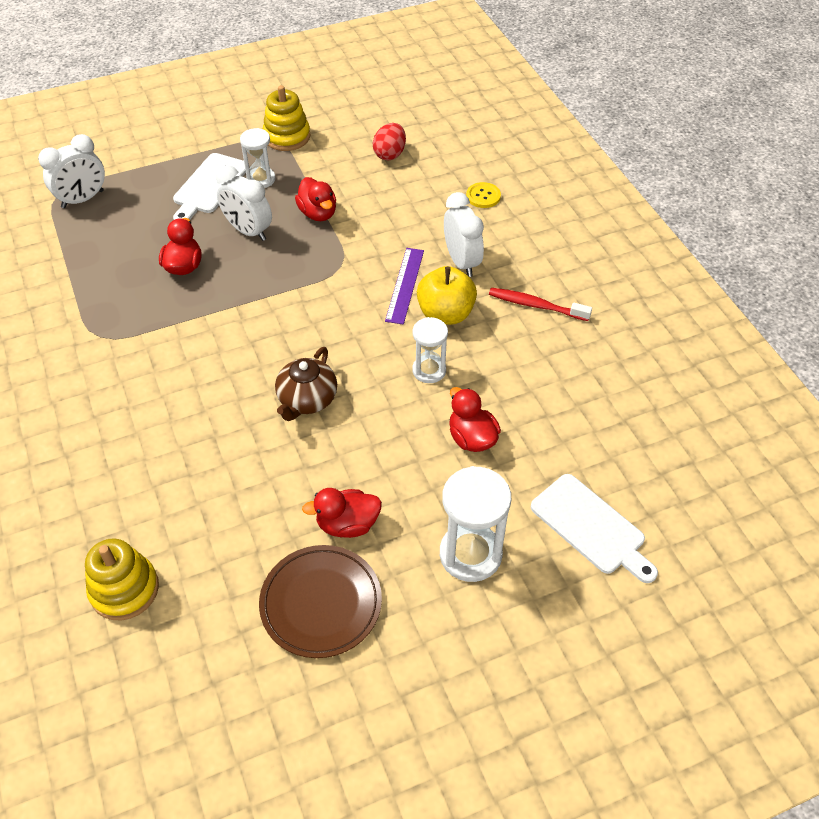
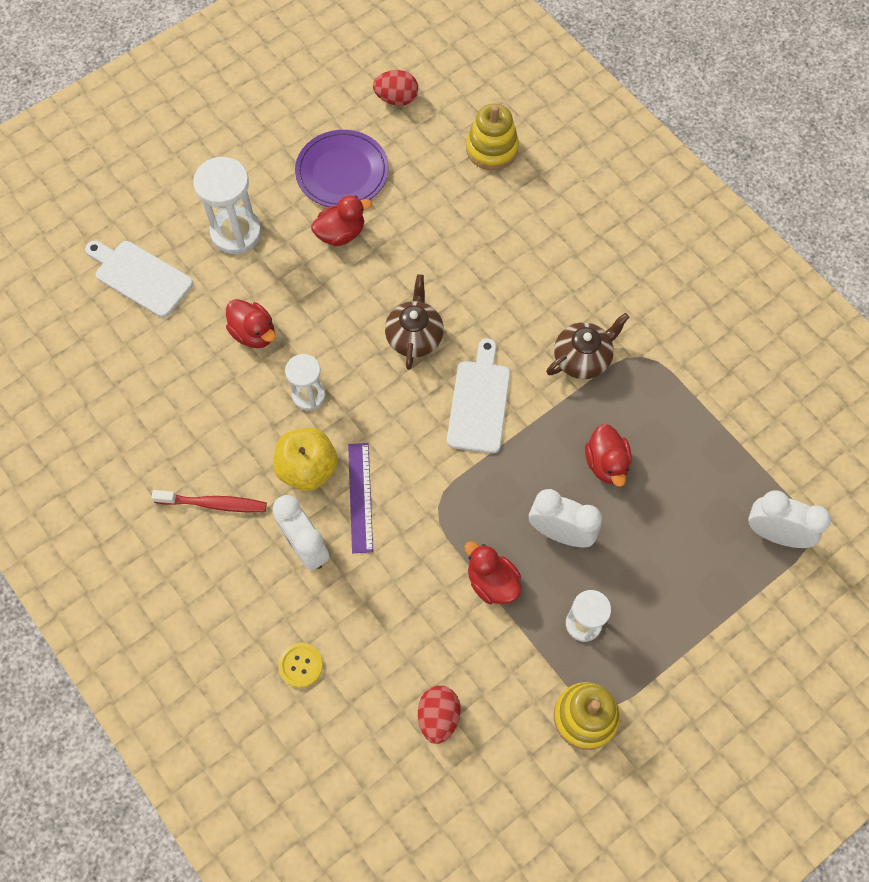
camera: 165 degrees right, 15 degrees up
white clock [38,134,105,208] -> white clock turned 75 degrees clockwise [748,490,831,548]
white cutting board [173,153,246,220] -> white cutting board moved to [447,338,510,453]
brown plate [259,545,382,658] -> purple plate [295,130,389,207]
none -> red egg [373,70,418,106]
none -> brown teapot [546,313,629,379]

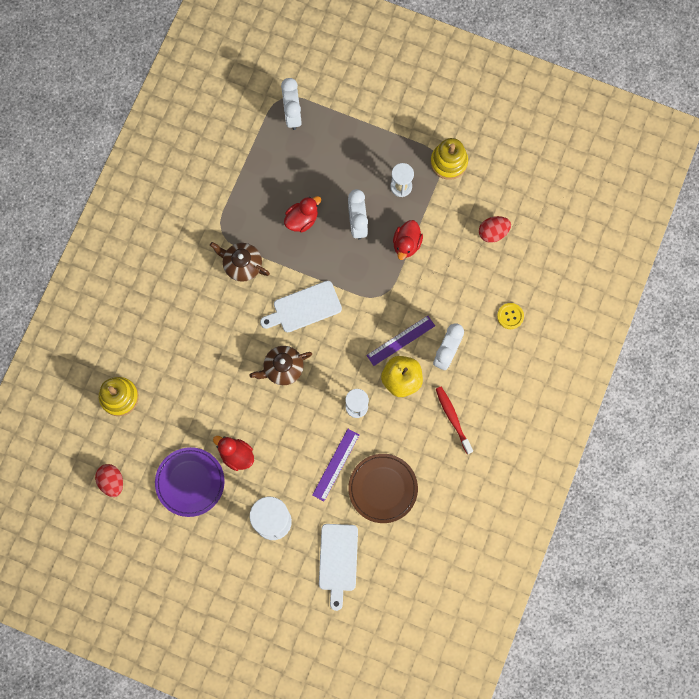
camera: 120 degrees left, 10 degrees up
red duck [226,299,276,348] -> purple ruler [312,429,359,501]
none -> brown plate [348,454,418,523]

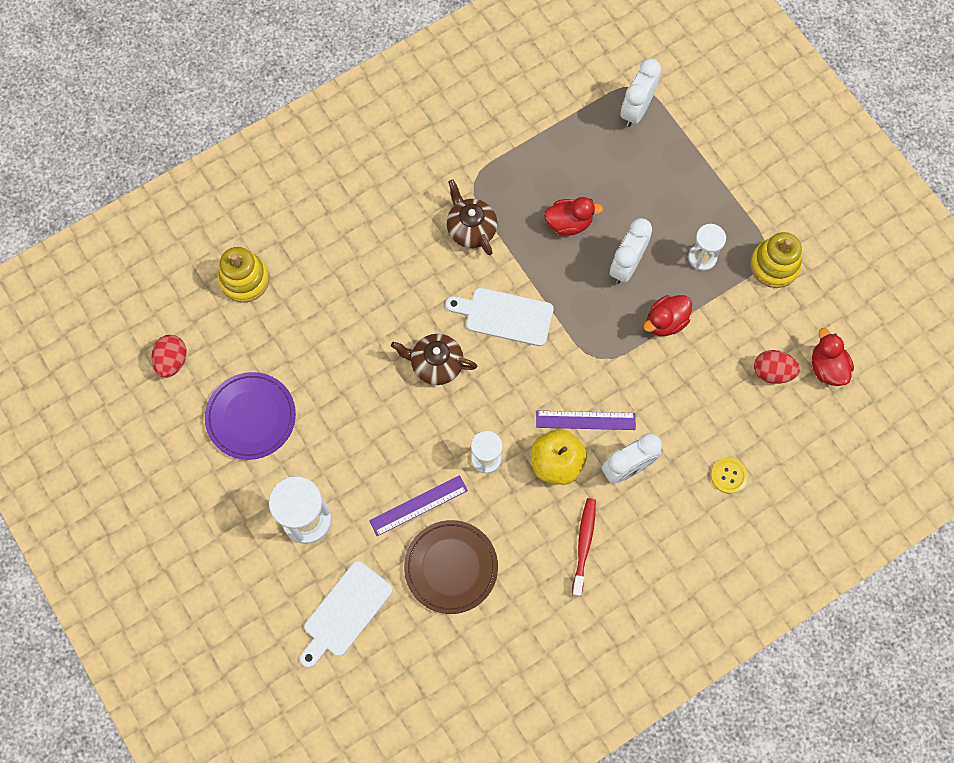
camera: 35 degrees right, 5 degrees down
red duck [213,436,254,471] -> red duck moved to [812,328,854,386]

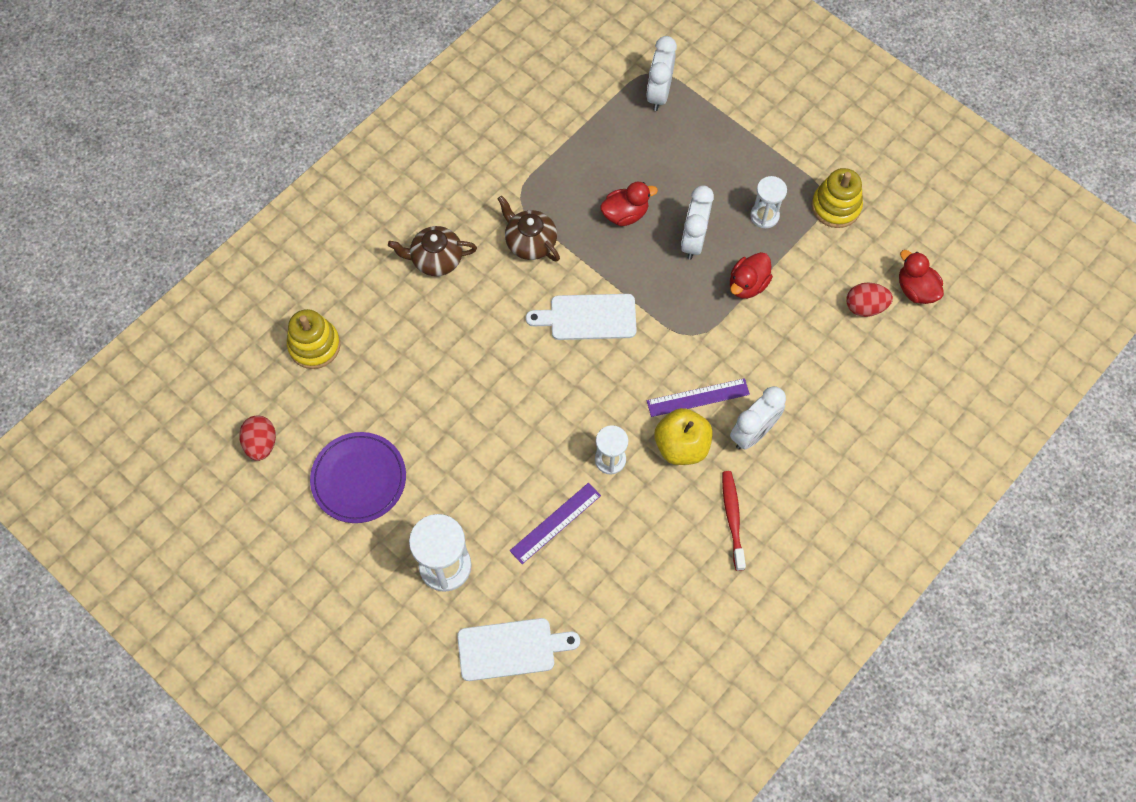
camera: 15 degrees left, 5 degrees down
white cutting board [300,561,393,668] -> white cutting board turned 120 degrees counterclockwise [457,618,580,681]
brown teapot [391,334,477,385] -> brown teapot moved to [388,226,477,276]
brown plate [404,520,498,614] -> none
yellow button [711,458,748,494] -> none

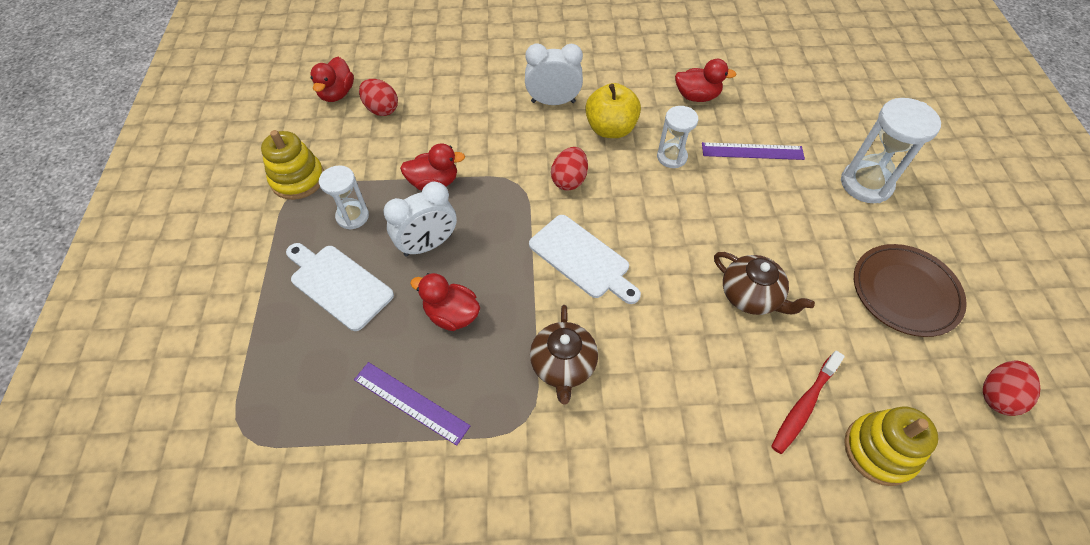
camera: 135 degrees left, 10 degrees down
purple plate [310,432,406,523] -> brown plate [854,244,967,337]
brown teapot [388,226,477,276] -> brown teapot moved to [714,252,815,315]
white cutting board [457,618,580,681] -> white cutting board moved to [286,243,394,331]
white clock [646,36,677,111] -> none
purple ruler [647,378,750,417] -> purple ruler moved to [354,362,470,446]
red toothbrush [722,471,746,571] -> red toothbrush moved to [771,351,845,454]
none -> red egg [551,147,588,191]
none -> red duck [675,59,736,102]

